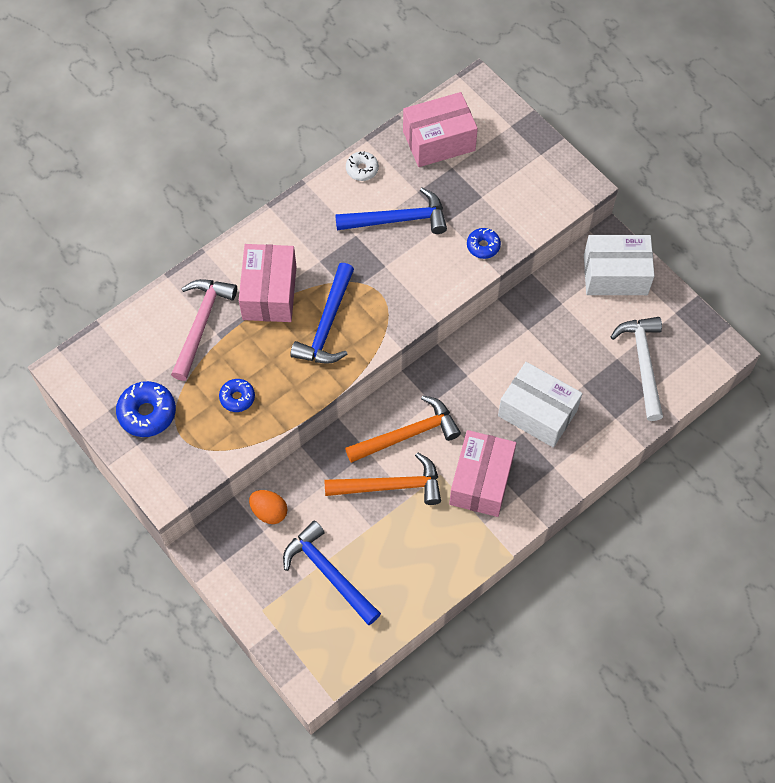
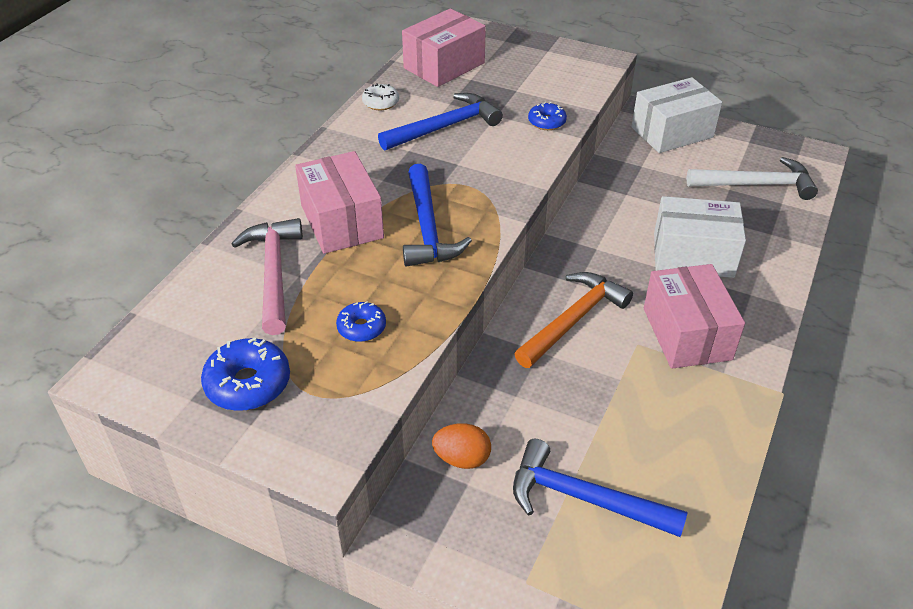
camera: 25 degrees left, 20 degrees down
orange hammer [324,452,441,505] -> none
white hammer [611,317,663,421] -> white hammer turned 120 degrees clockwise [687,157,818,200]

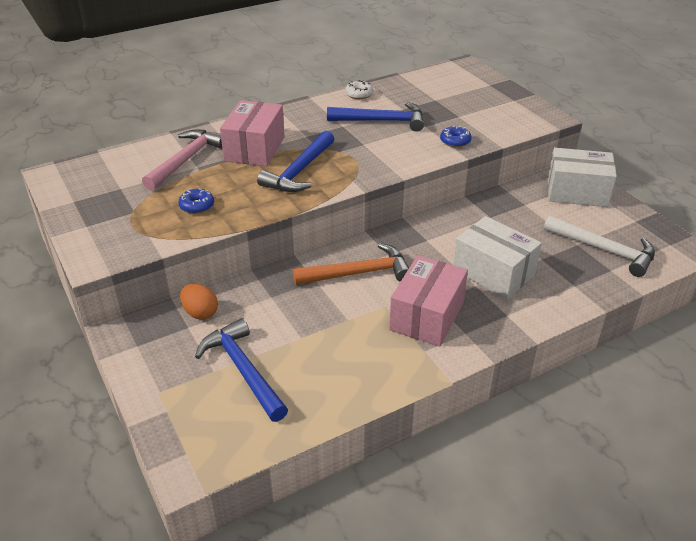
camera: 35 degrees right, 5 degrees down
blue donut [201,337,290,411] -> none
pink box [402,8,486,87] -> none

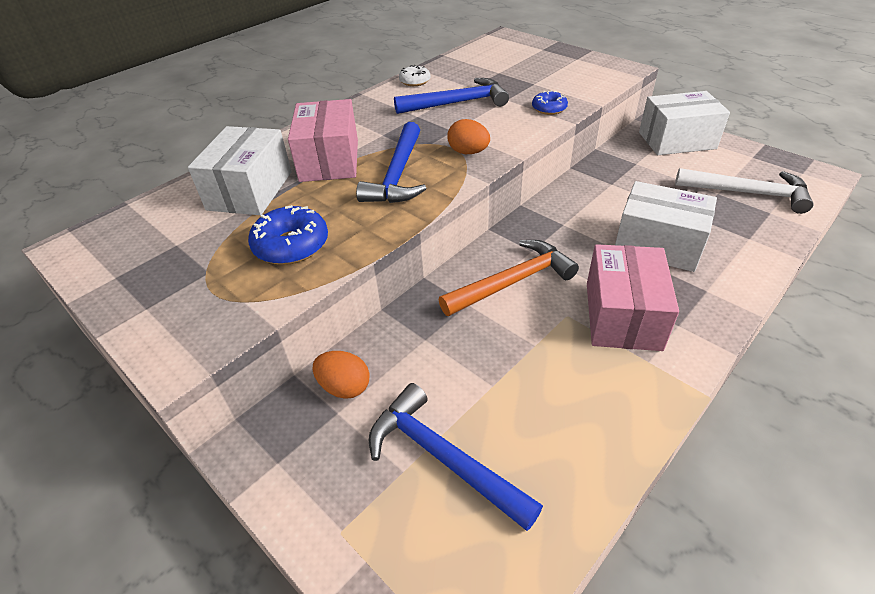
camera: 15 degrees left, 5 degrees up
pink hammer [142,129,222,191] -> white box [188,126,292,215]
blue donut [179,189,214,214] -> blue donut [248,205,328,265], size x1.64
none -> orange egg [447,119,490,154]

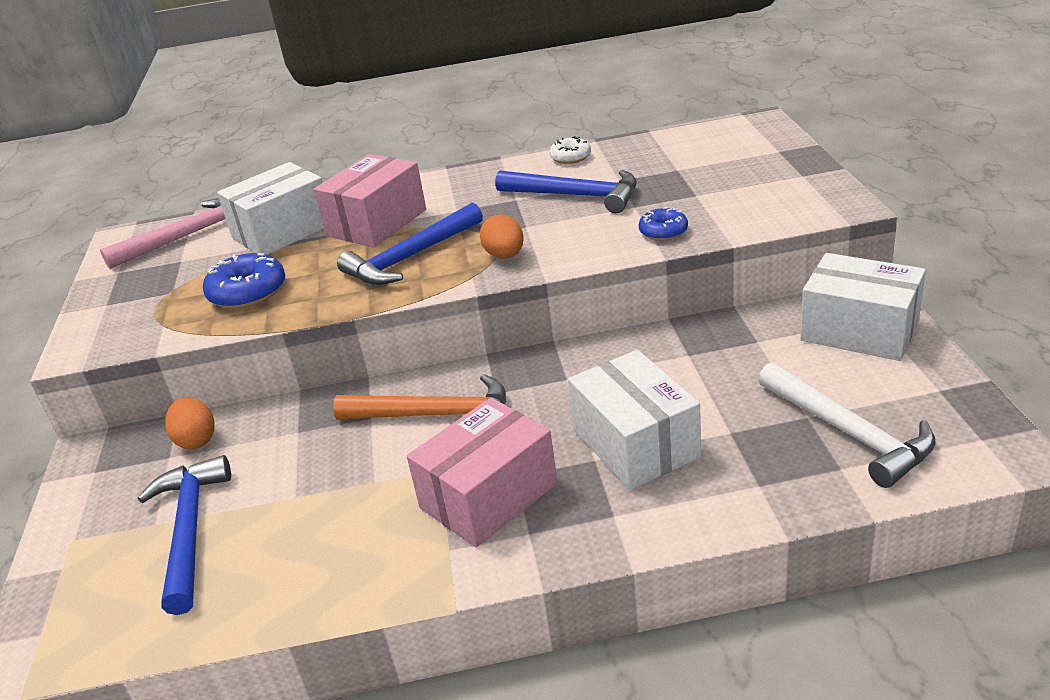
camera: 40 degrees right, 10 degrees down
none -> pink hammer [100,198,226,269]

